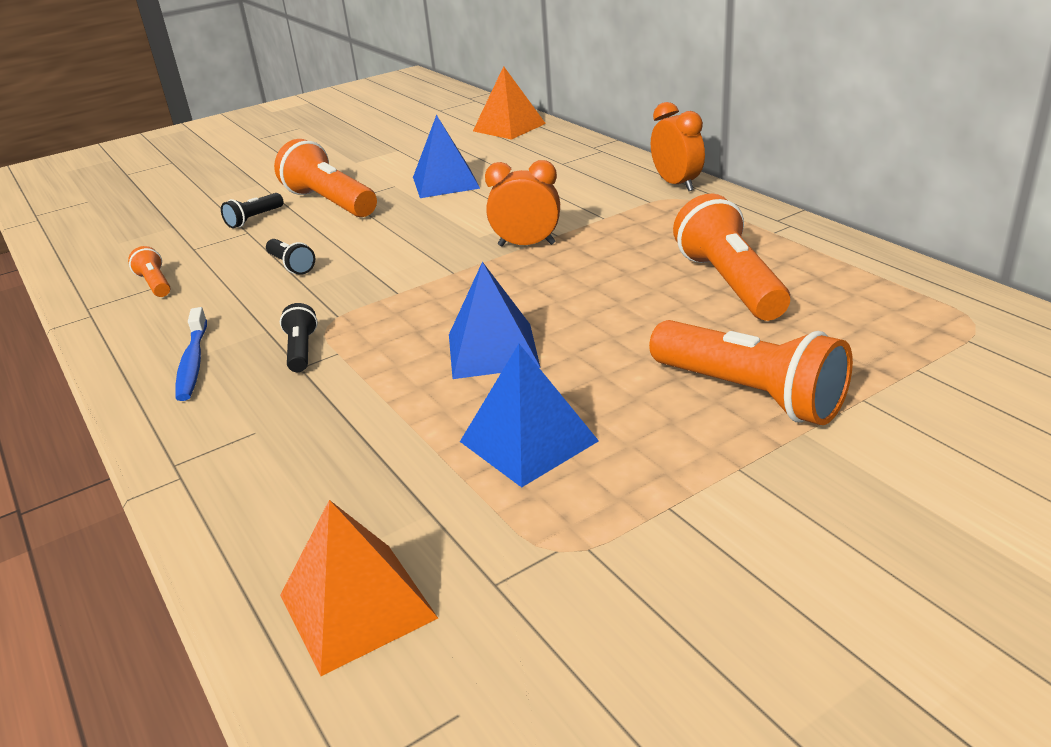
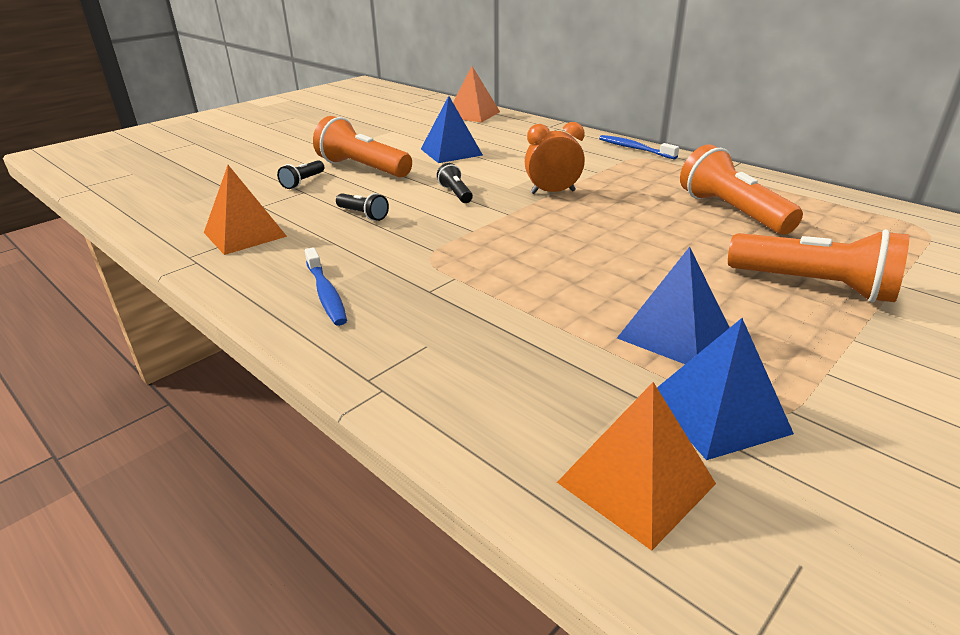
camera: 15 degrees left, 0 degrees up
orange flashlight [128,246,170,297] -> orange pyramid [204,165,287,255]
black flashlight [280,303,318,372] -> black flashlight moved to [437,163,473,203]
blue pyramid [449,262,541,379] -> blue pyramid moved to [657,318,794,460]
orange clock [651,102,705,191] -> blue toothbrush [599,135,679,160]

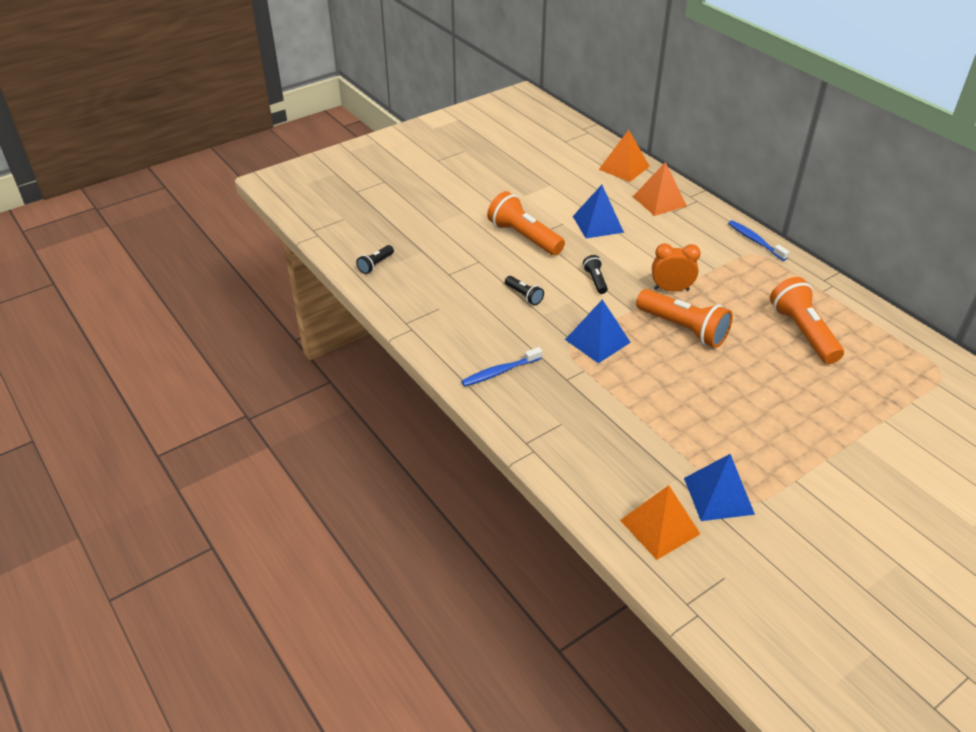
camera: 10 degrees right, 10 degrees up
orange pyramid [204,165,287,255] -> orange pyramid moved to [633,162,687,216]
black flashlight [277,160,324,189] -> black flashlight moved to [356,245,394,274]
blue toothbrush [305,247,347,326] -> blue toothbrush turned 75 degrees clockwise [461,347,542,387]
blue pyramid [617,247,730,364] -> blue pyramid moved to [565,299,631,363]
orange flashlight [728,229,909,302] -> orange flashlight moved to [636,289,733,348]

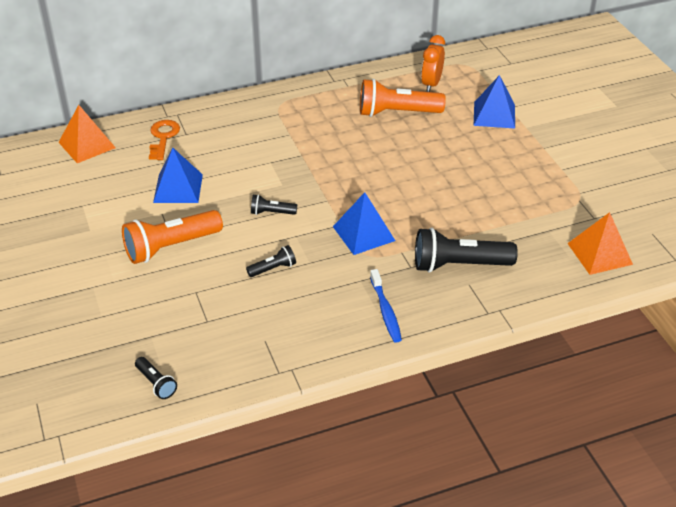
camera: 75 degrees left, 0 degrees up
orange pyramid [633,162,687,216] -> orange key [149,120,180,160]
orange flashlight [636,289,733,348] -> none
orange clock [652,243,701,291] -> orange clock moved to [421,35,445,92]
blue pyramid [684,454,755,521] -> blue pyramid moved to [474,75,515,128]
blue toothbrush [728,220,789,261] -> none
none -> black flashlight [415,228,518,273]

